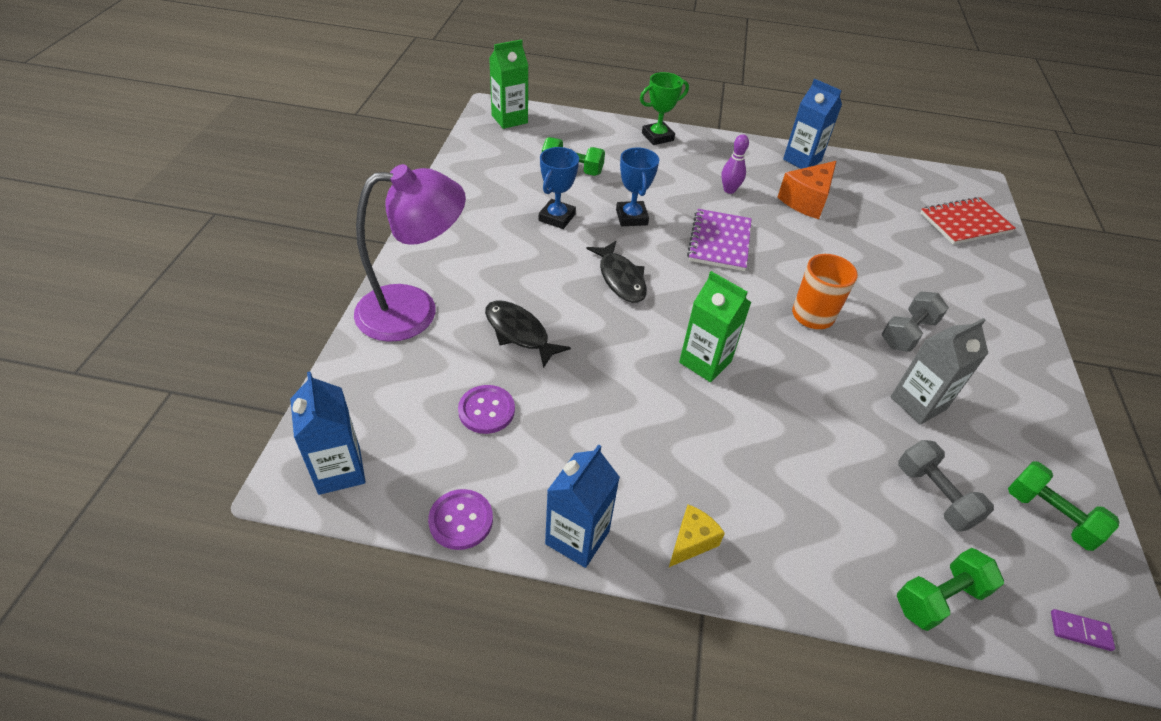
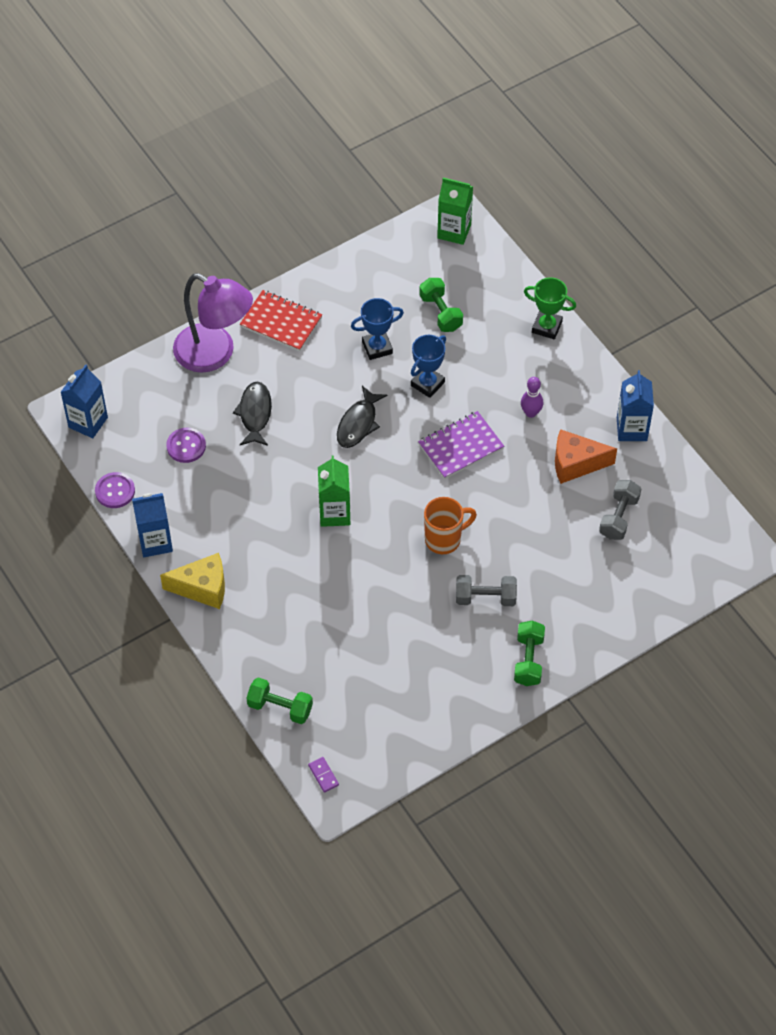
camera: 50 degrees right, 10 degrees up
yellow cheese [669,504,725,567] -> yellow cheese [160,553,225,609], size x1.66
grey carton [891,318,988,425] -> none
grey dumbbell [898,440,994,531] -> grey dumbbell moved to [599,480,641,540]
red notebook [920,197,1016,245] -> red notebook moved to [240,290,322,351]
green dumbbell [1008,461,1119,551] -> green dumbbell moved to [514,621,545,686]

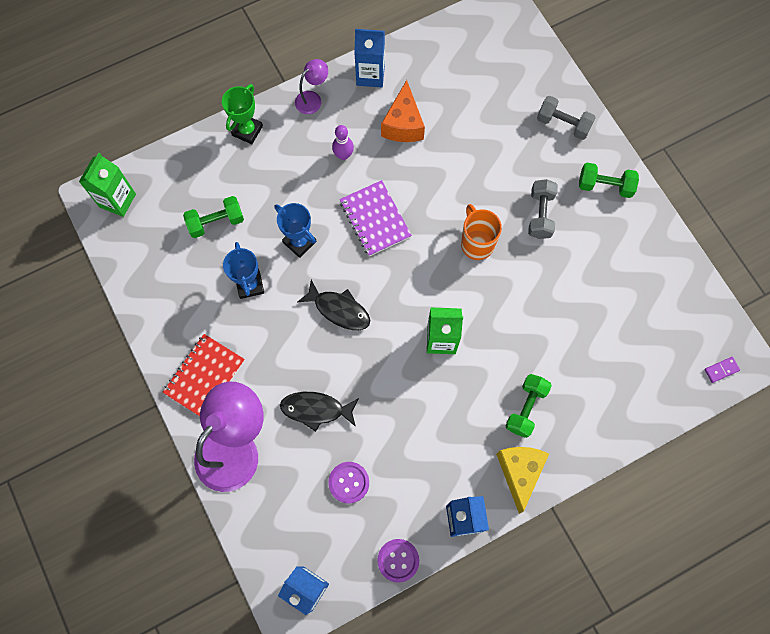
camera: 85 degrees left, 15 degrees up
green dumbbell [246,678,313,724] -> green dumbbell moved to [505,374,552,438]
grey dumbbell [599,480,641,540] -> grey dumbbell moved to [537,96,596,140]
none -> purple lamp [295,59,328,114]

